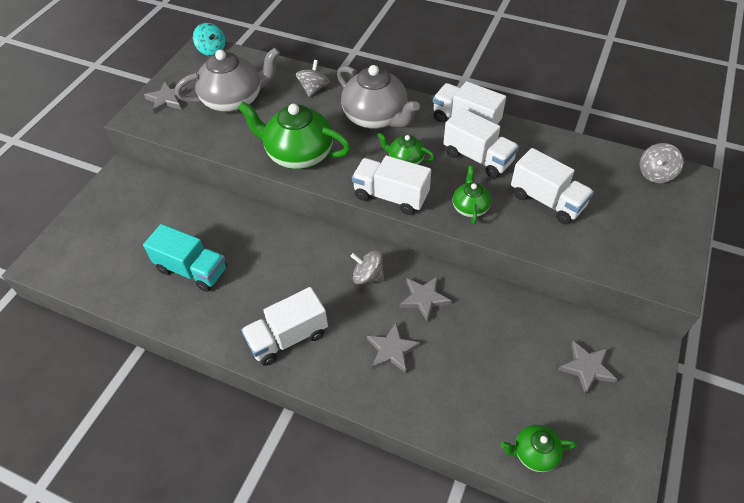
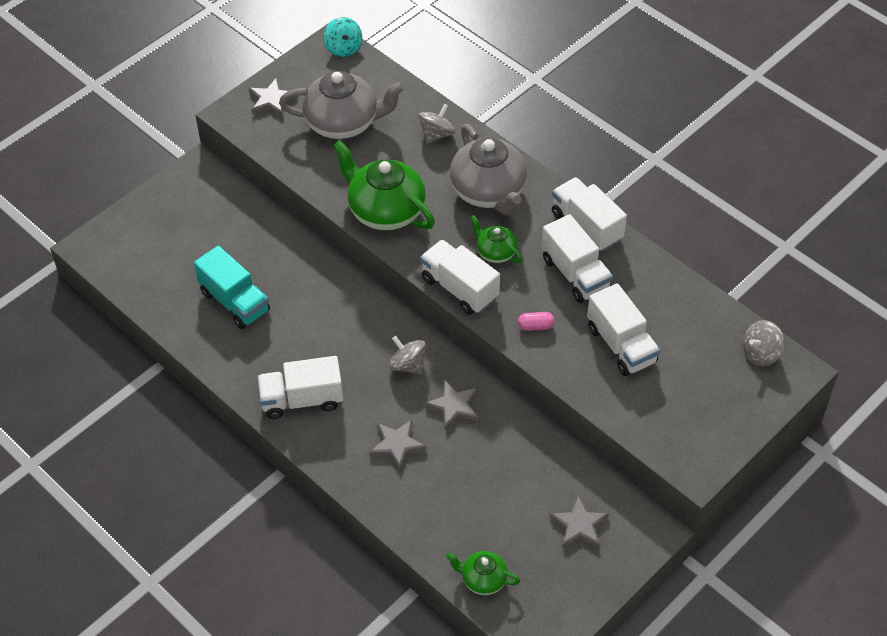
camera: 20 degrees right, 0 degrees up
green teapot [453,166,491,224] -> pink capsule [518,312,554,331]

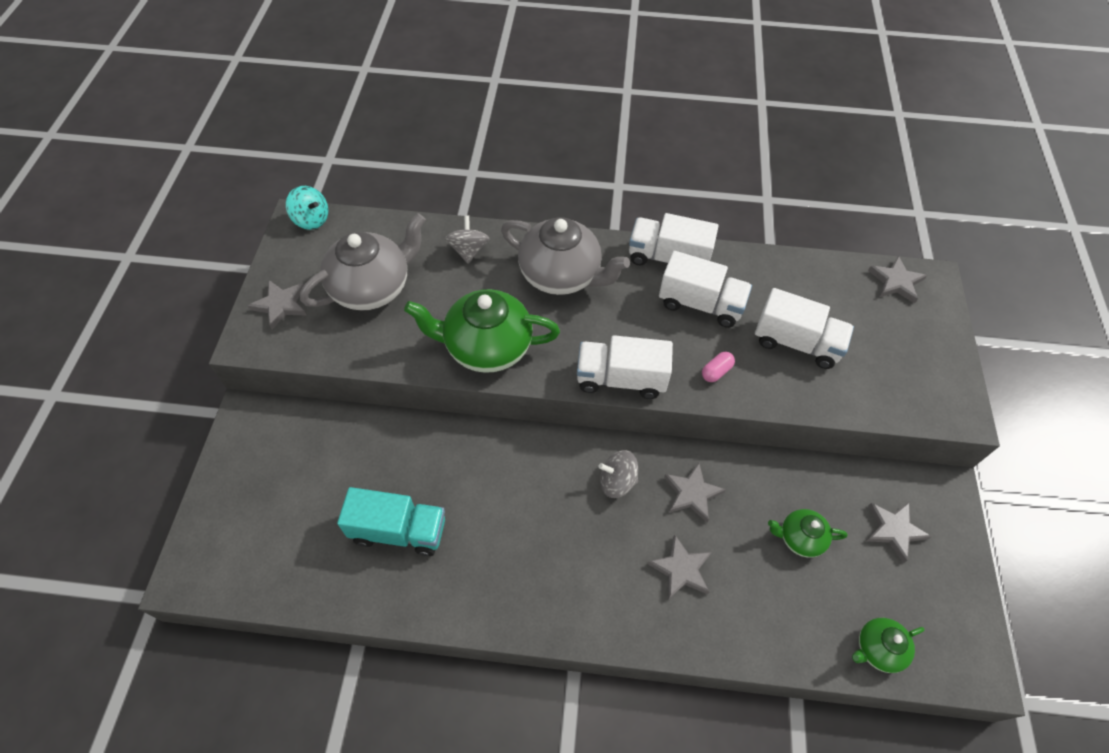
camera: 40 degrees left, 5 degrees up
white truck [257,356,343,419] -> none
green teapot [470,215,522,263] -> green teapot moved to [768,509,847,558]
grey spinning top [743,320,784,366] -> grey star [868,256,927,303]

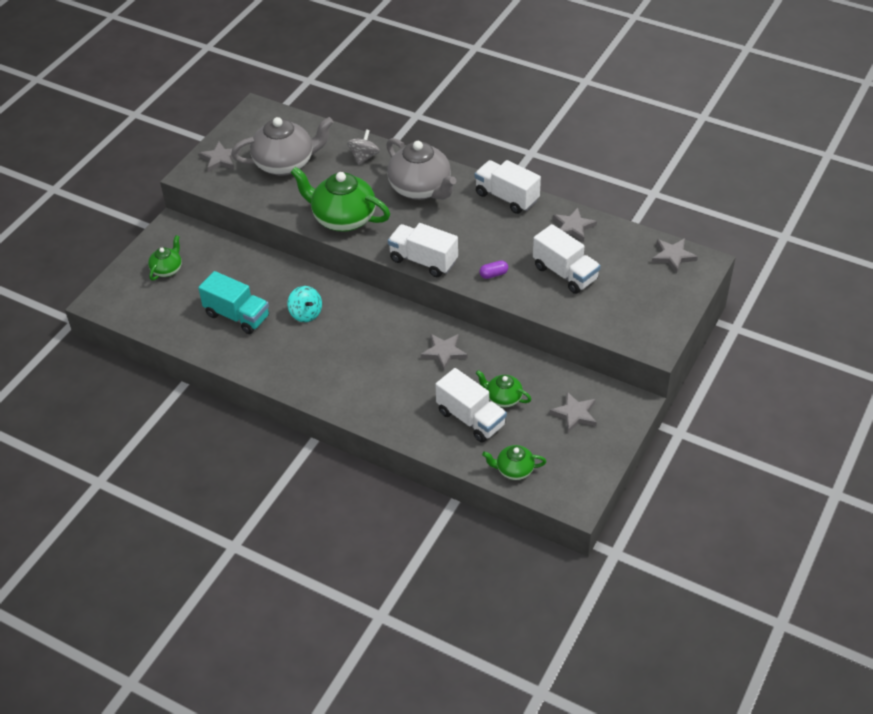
camera: 25 degrees right, 10 degrees down
turquoise spinning top [286,186,328,230] -> turquoise spinning top moved to [287,286,322,322]
grey spinning top [599,450,638,498] -> none
grey star [647,534,712,600] -> grey star moved to [553,208,597,242]
white truck [659,251,752,328] -> white truck moved to [435,368,507,442]
pink capsule [702,352,735,382] -> purple capsule [479,260,508,279]
none -> green teapot [148,235,182,281]

